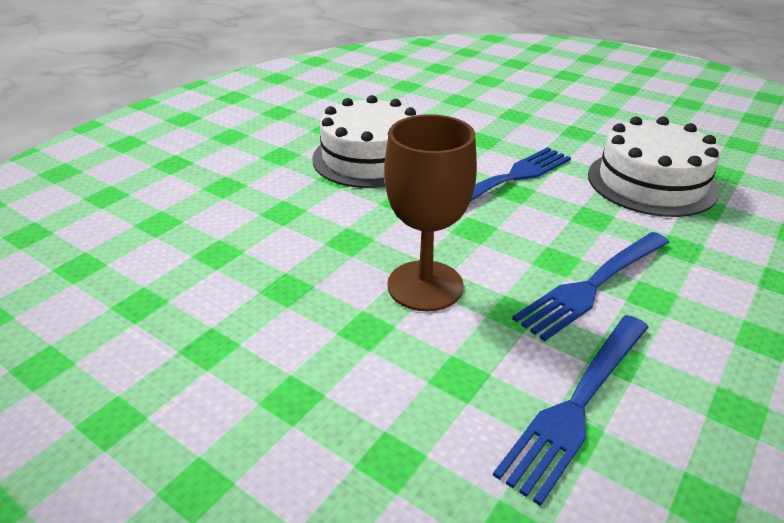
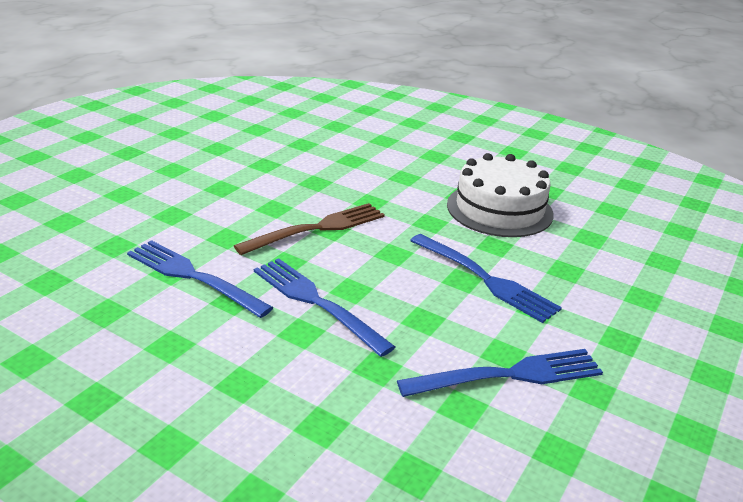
camera: 85 degrees right, 5 degrees down
brown goblet [384,114,477,312] -> brown fork [234,203,385,255]
white cake [588,116,720,217] -> blue fork [397,349,603,397]

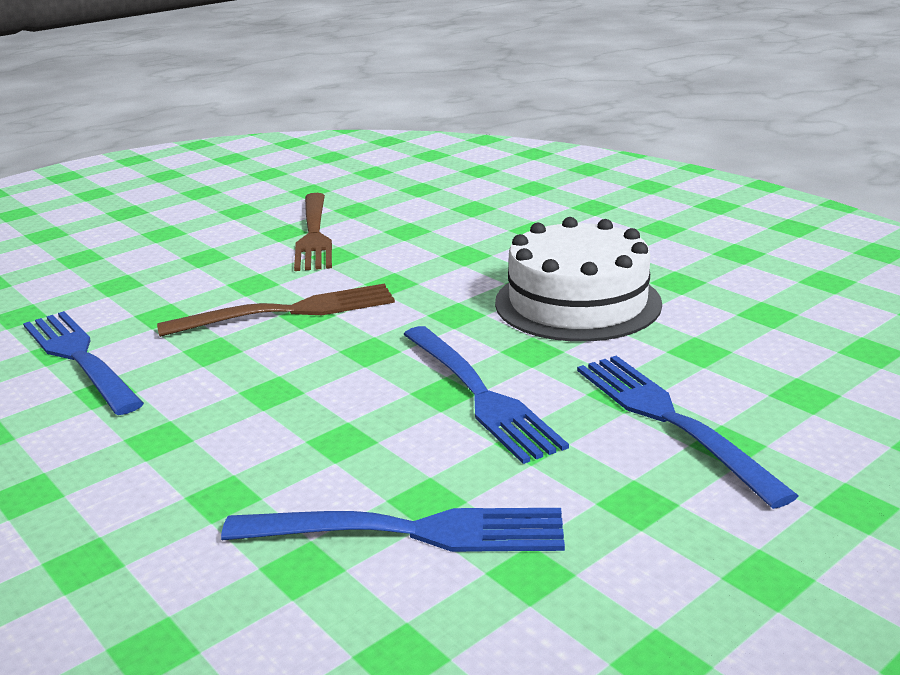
camera: 20 degrees right, 5 degrees down
blue fork [254,258,395,357] -> blue fork moved to [577,356,798,509]
none -> brown fork [294,193,332,271]

